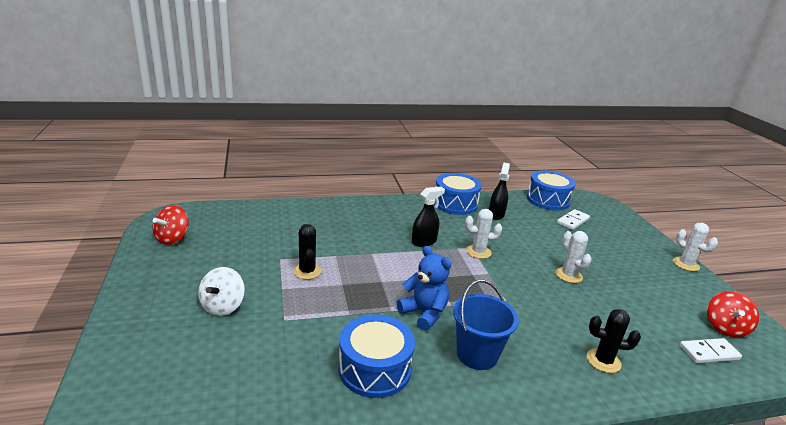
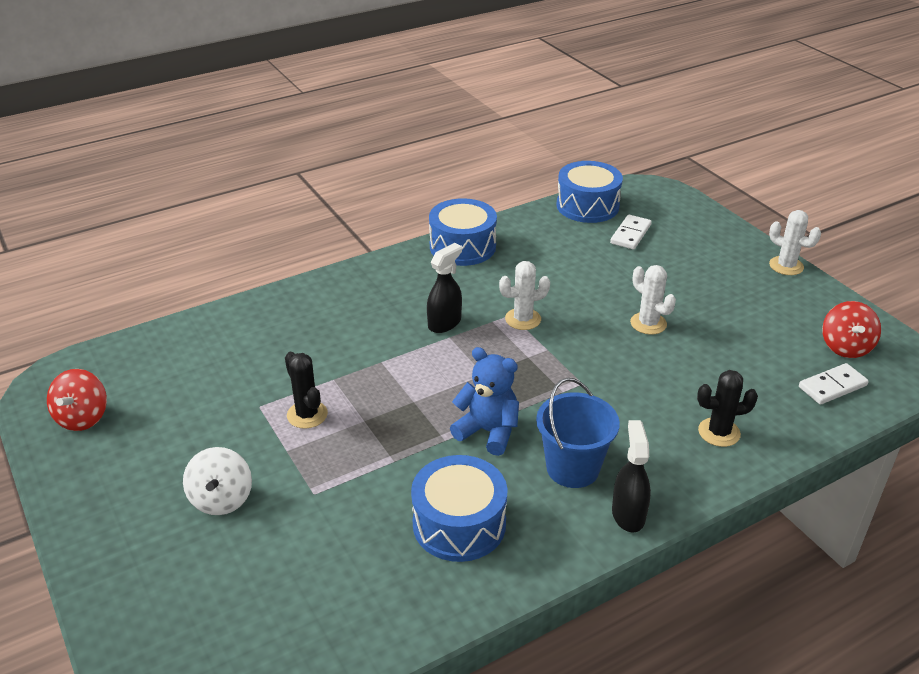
camera: 15 degrees left, 10 degrees up
black spray bottle [489,163,510,220] -> black spray bottle moved to [612,420,651,532]

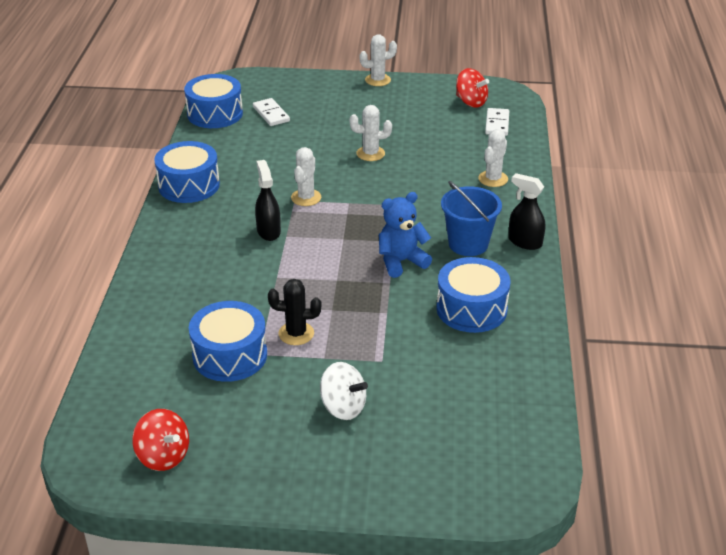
camera: 55 degrees left, 0 degrees up
black cactus [697,370,758,447] -> white cactus [478,129,508,187]
none -> blue drum [189,301,267,382]

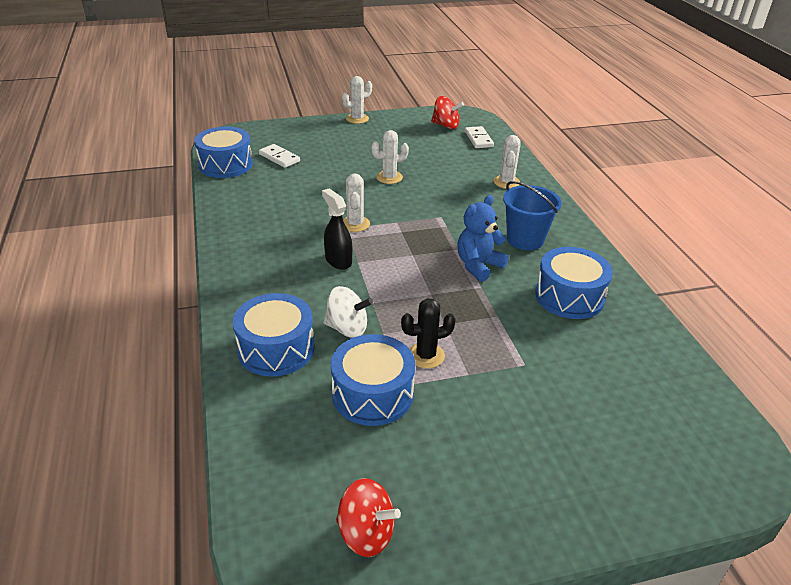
camera: 20 degrees left, 0 degrees up
blue drum [154,141,220,203] -> blue drum moved to [233,293,315,376]
white spinning top [320,362,368,420] -> white spinning top moved to [324,286,373,338]
black spray bottle [508,173,545,250] -> none

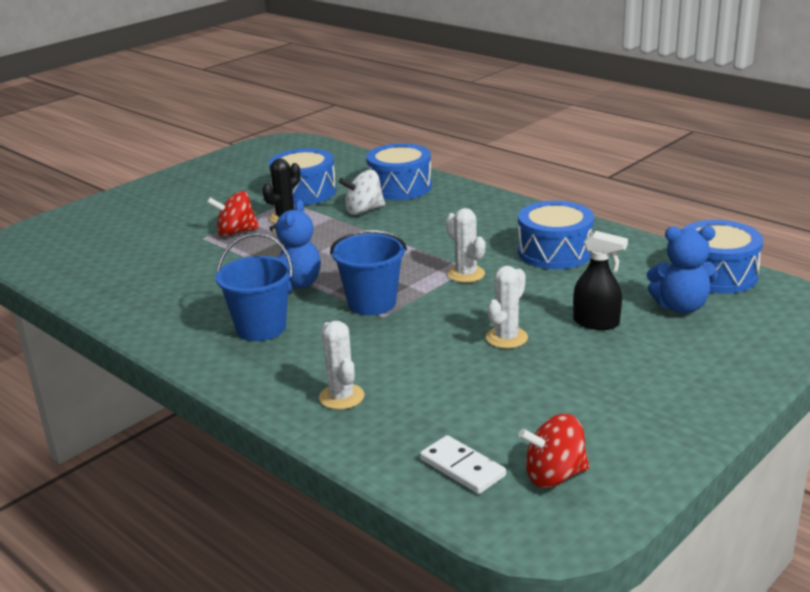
camera: 150 degrees right, 10 degrees down
white domino [259,144,300,168] -> blue teddy bear [647,226,718,314]
black spray bottle [322,188,352,270] -> black spray bottle moved to [573,231,628,330]
red spinning top [336,478,401,557] -> red spinning top moved to [207,191,259,237]
white cactus [342,76,372,124] -> none
blue drum [535,247,613,319] -> blue drum moved to [518,201,594,269]
none -> blue bucket [330,230,407,315]

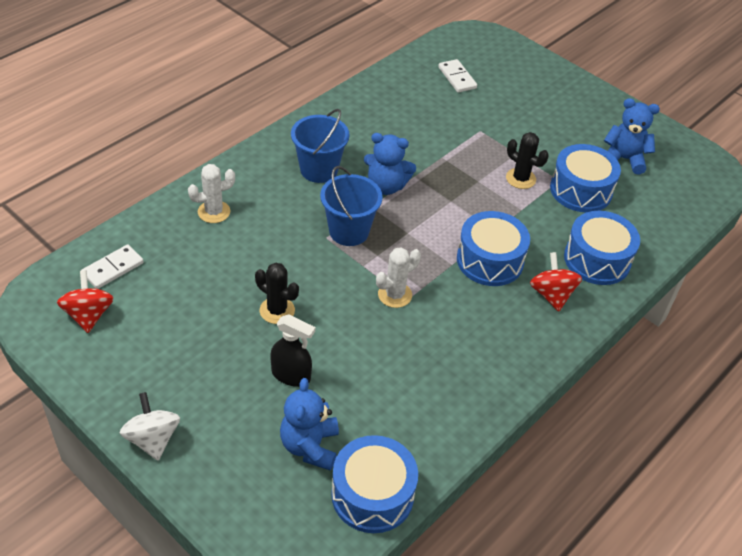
camera: 85 degrees right, 20 degrees up
red spinning top [207,191,259,237] -> red spinning top moved to [530,252,582,311]
white spinning top [339,170,385,215] -> white spinning top moved to [120,392,180,460]
white cactus [486,266,528,349] -> black cactus [255,263,299,324]
blue drum [518,201,594,269] -> blue drum moved to [457,211,530,286]
black spray bottle [573,231,628,330] -> black spray bottle turned 90 degrees counterclockwise [270,314,315,387]
none -> white domino [438,59,477,93]
none -> blue teddy bear [604,98,660,175]

